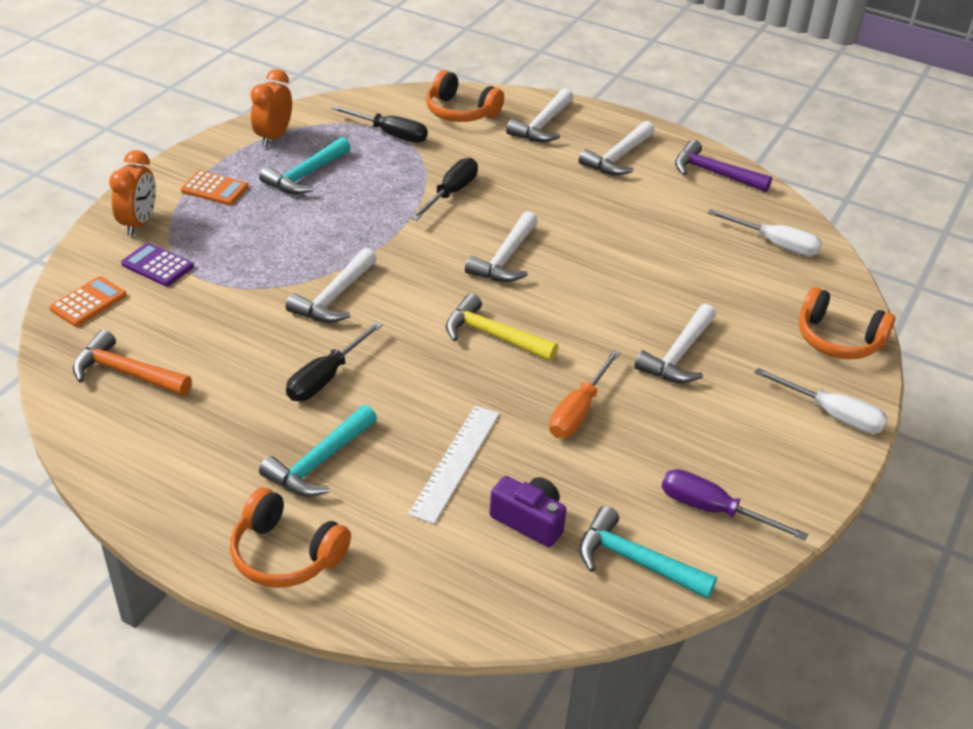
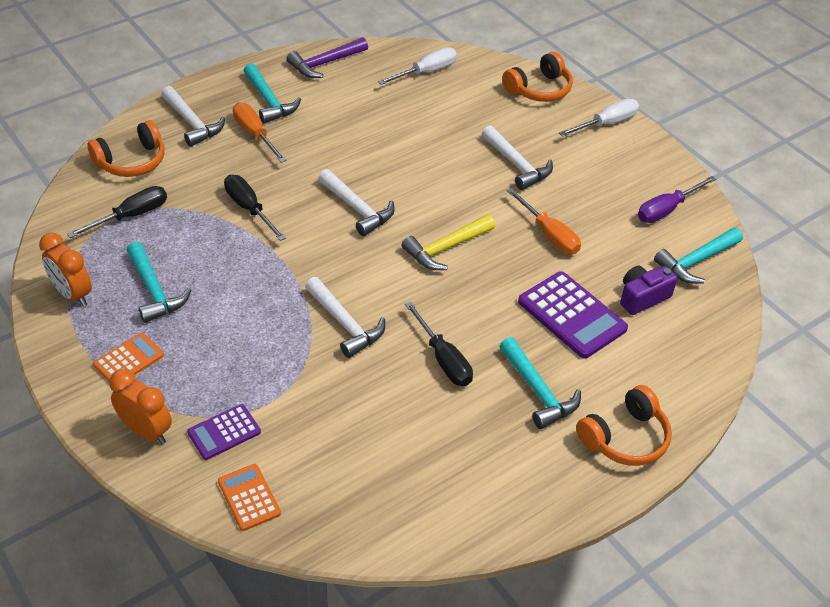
camera: 65 degrees left, 5 degrees up
orange hammer [73,329,192,396] -> none
white ruler [408,405,499,524] -> purple calculator [518,271,628,359]
white hammer [579,121,655,175] -> turquoise hammer [243,63,301,124]
none -> orange screwdriver [233,102,287,163]

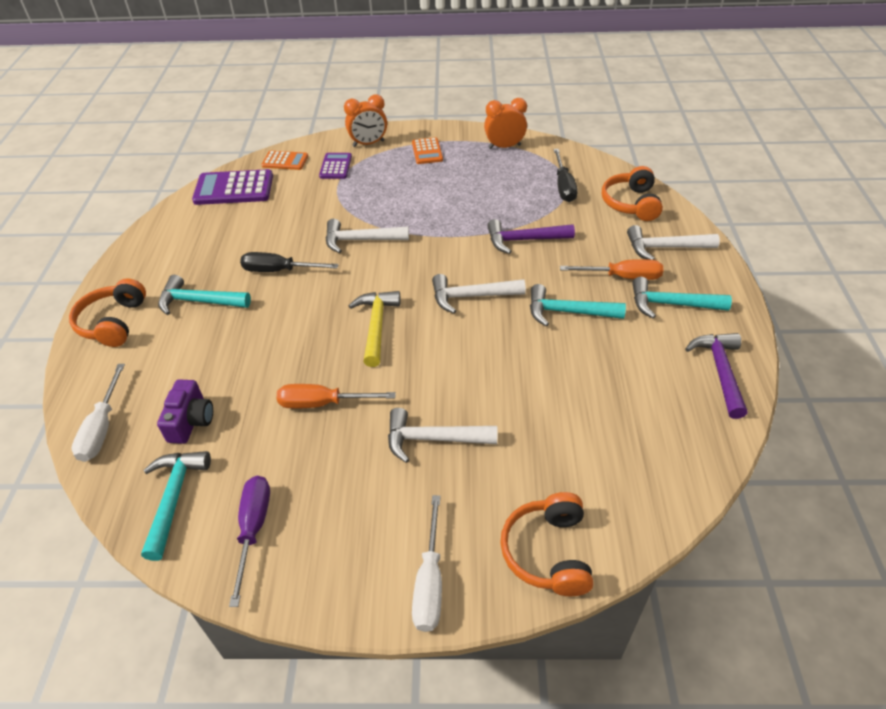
camera: 130 degrees right, 0 degrees up
turquoise hammer [127,242,191,323] -> turquoise hammer moved to [530,284,626,327]
black screwdriver [224,175,286,241] -> purple hammer [487,219,575,254]
white screwdriver [378,47,457,85] -> white screwdriver moved to [71,364,125,462]
purple calculator [518,271,628,359] -> purple calculator moved to [192,169,273,205]

